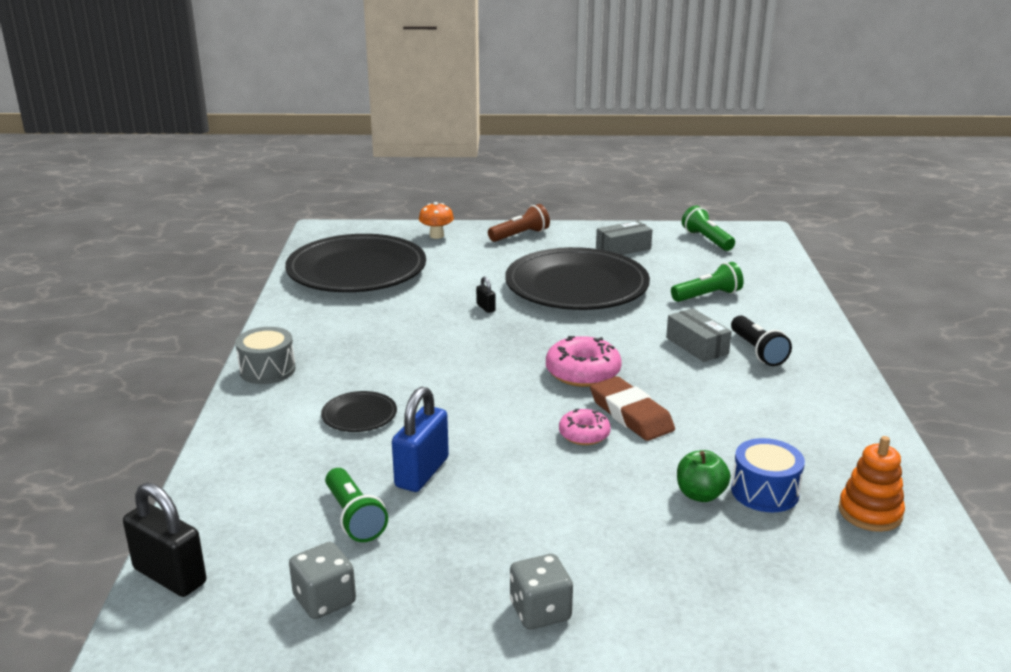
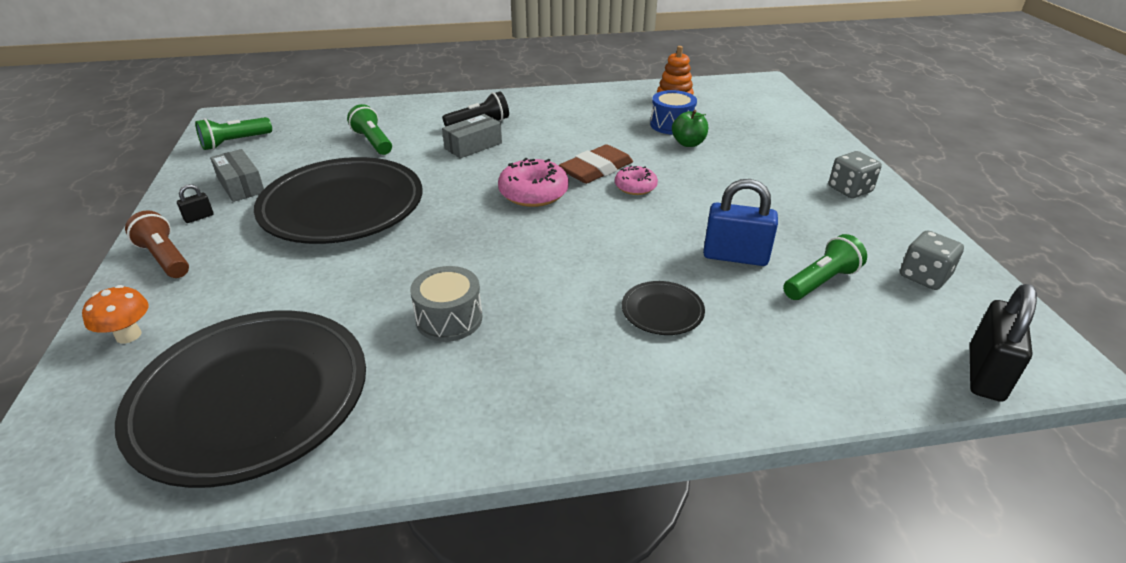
camera: 100 degrees left, 10 degrees up
grey drum [235,327,296,384] -> grey drum moved to [410,266,482,342]
black padlock [476,277,496,313] -> black padlock moved to [177,184,214,223]

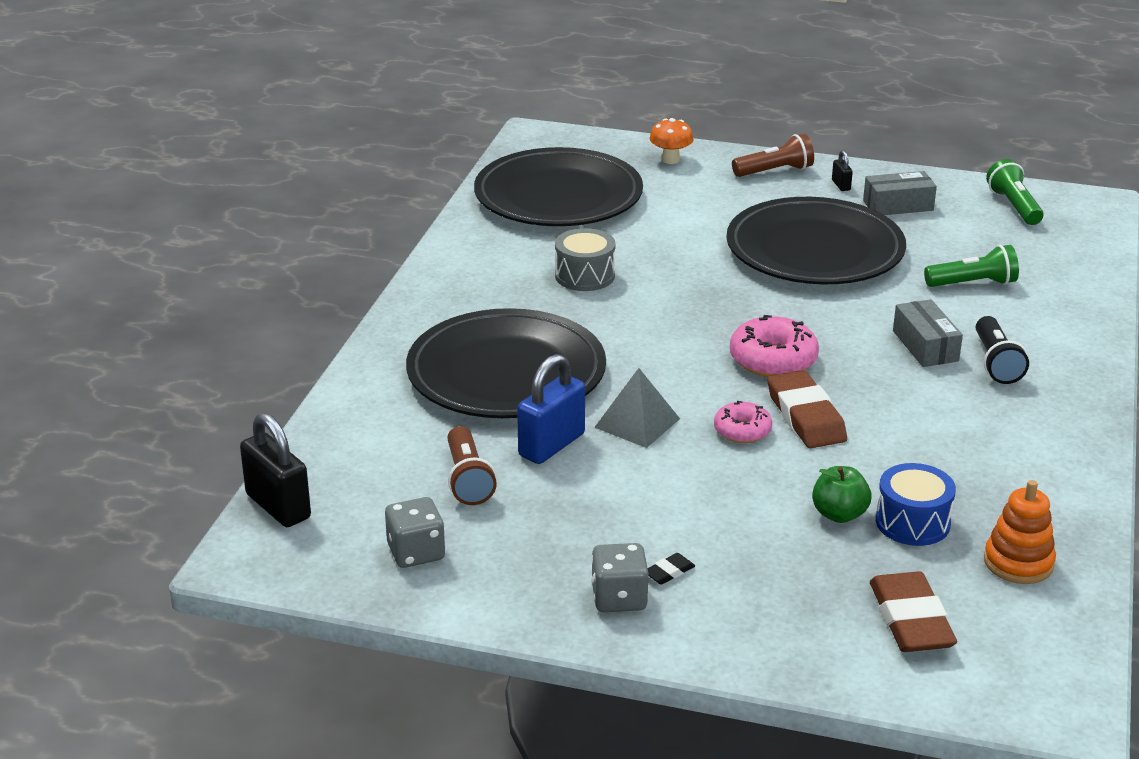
camera: 115 degrees right, 5 degrees down
black plate [622,281,705,335] -> black plate [406,308,606,418], size x2.40
green flashlight [783,234,867,300] -> brown flashlight [447,426,497,505]
none -> grey pyramid [594,368,680,448]
none -> black eraser [648,553,695,585]
none -> brown eraser [870,571,957,652]

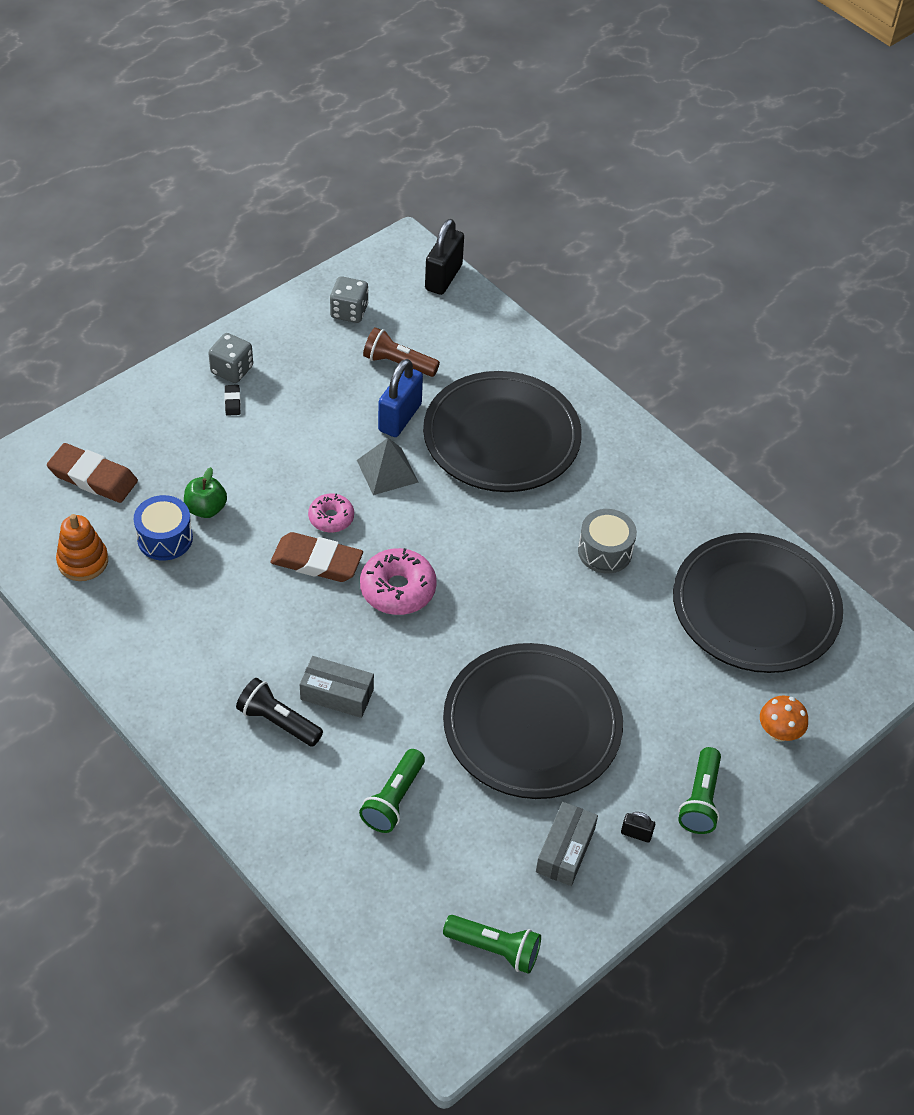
camera: 120 degrees right, 20 degrees up
black padlock [240,413,311,527] -> black padlock turned 60 degrees counterclockwise [425,219,464,295]
blue padlock [517,354,585,464] -> blue padlock turned 45 degrees clockwise [378,359,423,437]
brown flashlight [732,133,814,177] -> green flashlight [678,747,721,834]

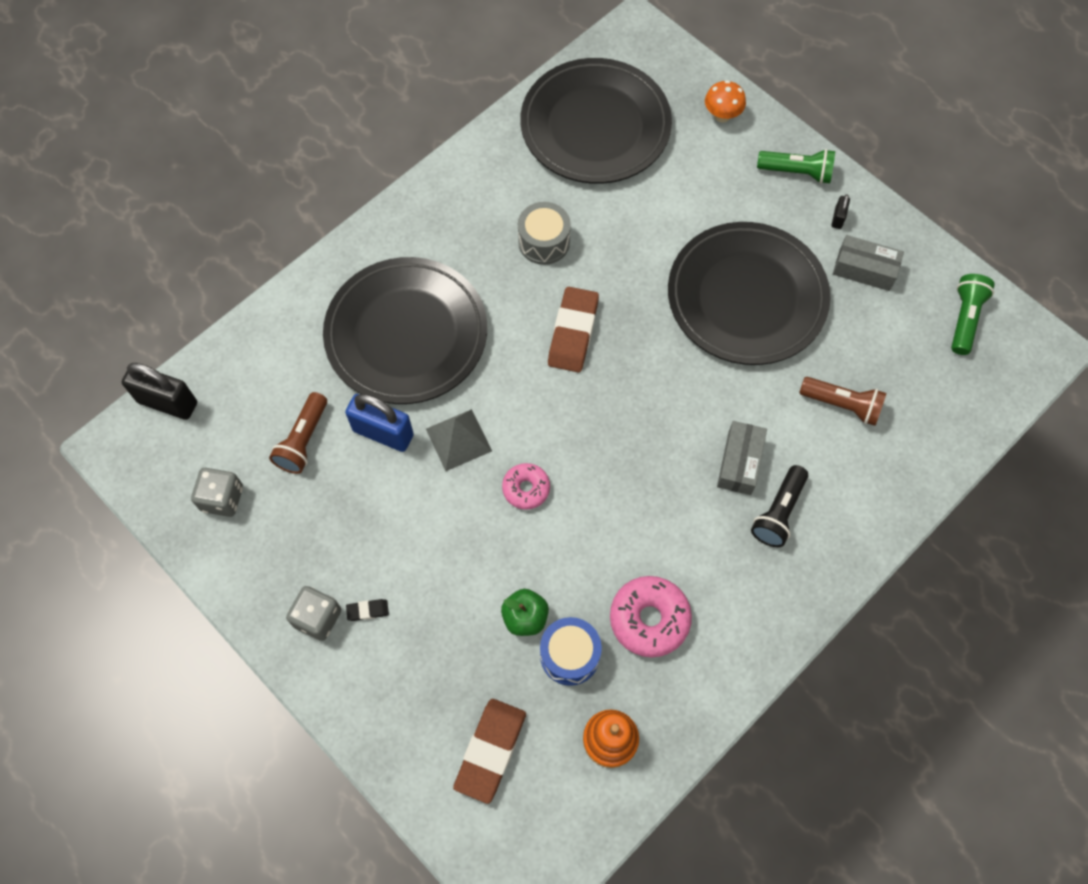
camera: 90 degrees left, 15 degrees up
brown eraser [270,532,363,582] -> brown eraser moved to [548,287,599,372]
green flashlight [359,749,425,833] -> brown flashlight [799,377,887,426]
pink donut [360,548,437,615] -> pink donut moved to [610,576,692,657]

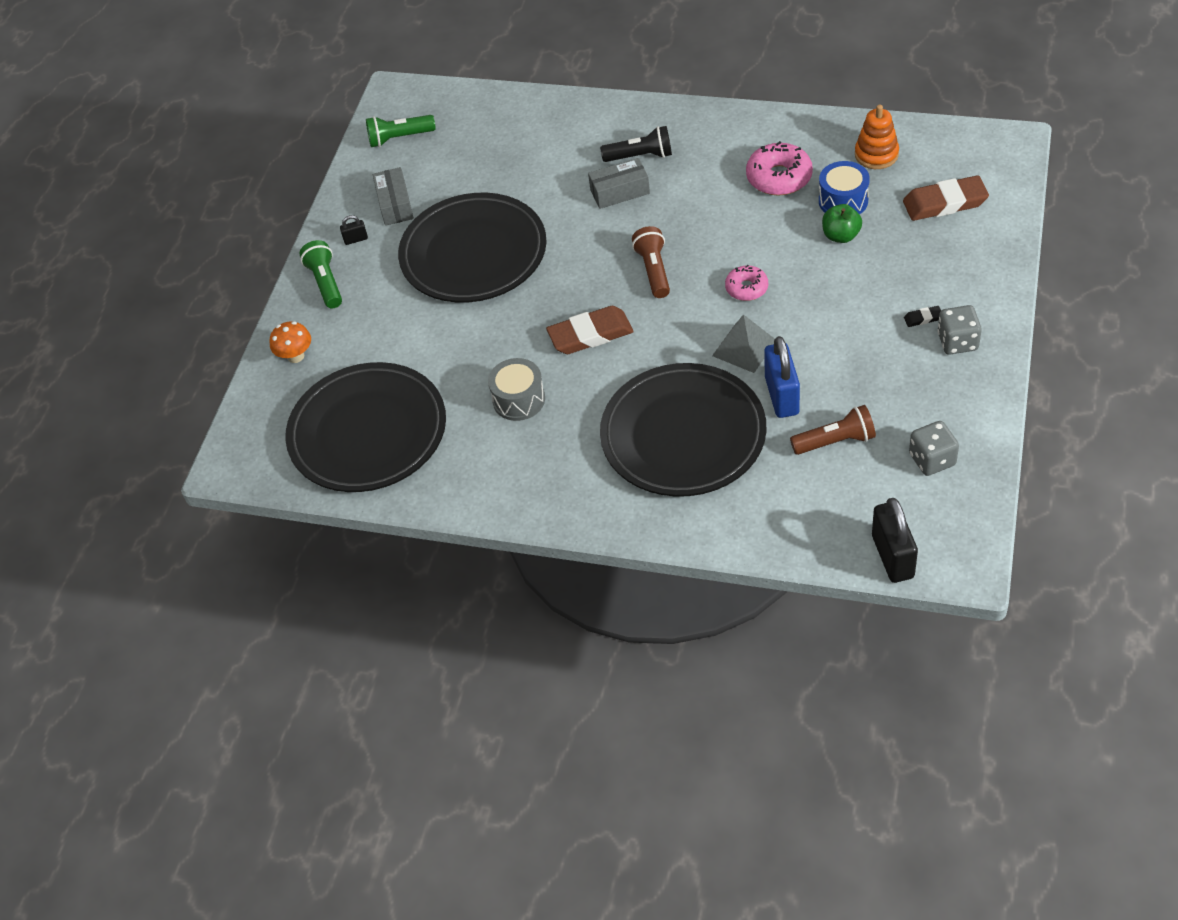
camera: 115 degrees left, 15 degrees down
black eraser [346,599,389,621] -> black eraser turned 60 degrees counterclockwise [904,306,941,327]
brown flashlight [799,377,887,426] -> brown flashlight moved to [632,226,670,298]

